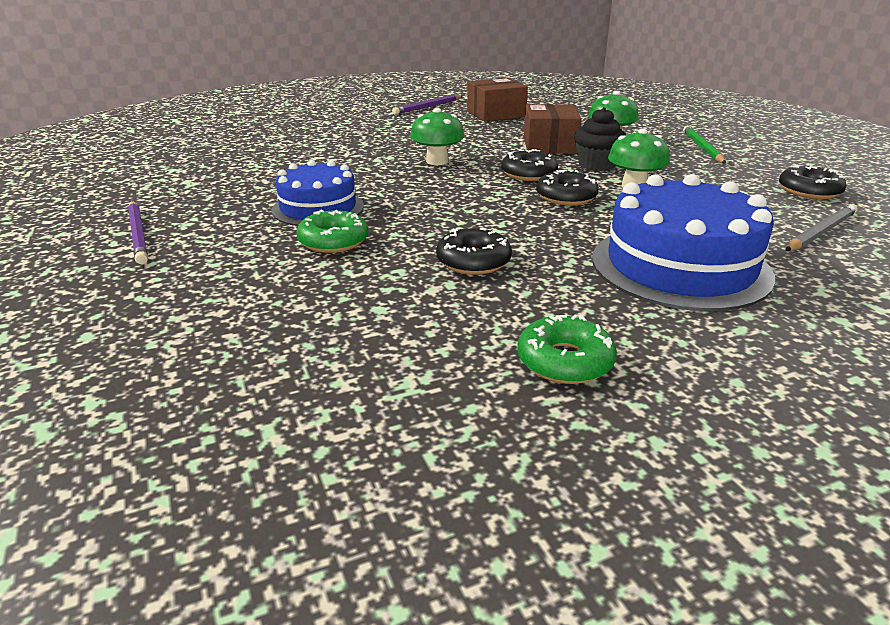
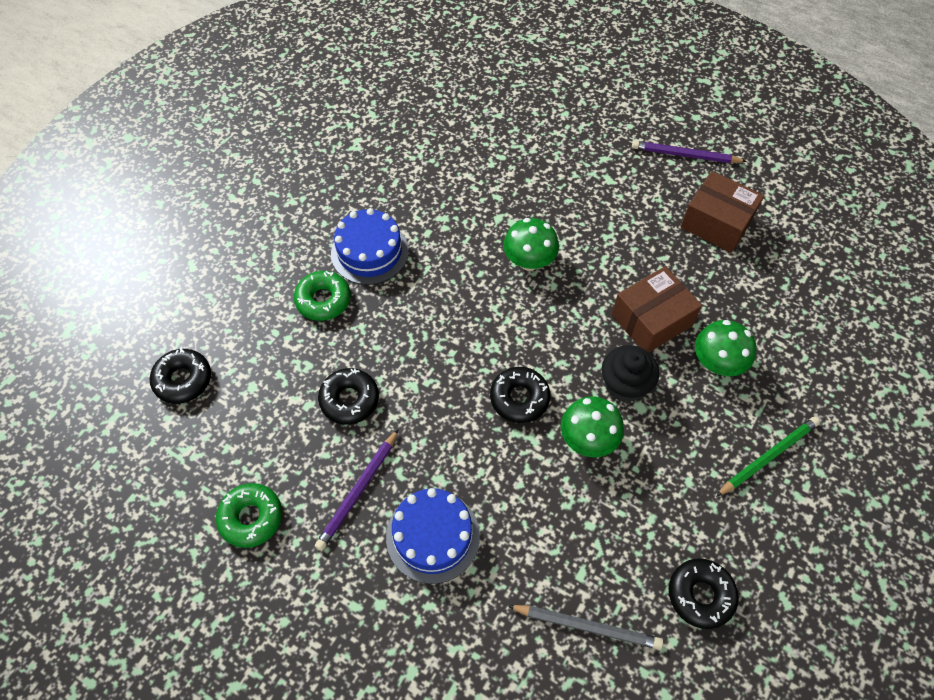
camera: 55 degrees right, 30 degrees up
purple pencil [128,201,148,264] -> purple pencil moved to [315,429,399,551]
black donut [501,149,558,181] -> black donut moved to [150,348,211,404]
blue cake [592,174,775,311] -> blue cake [386,488,480,584], size x0.63

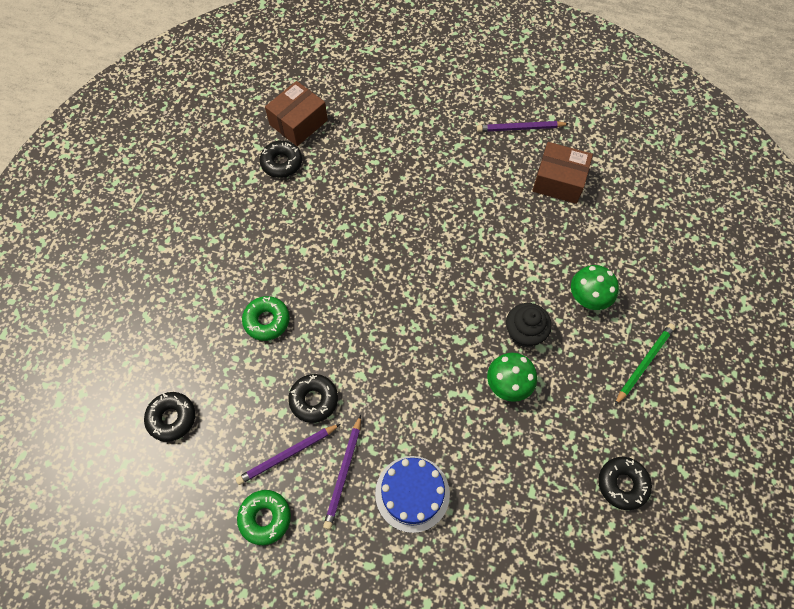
camera: 15 degrees left, 5 degrees up
blue cake [331,208,409,285] -> none
black donut [490,367,550,423] -> black donut moved to [260,141,302,178]
green mushroom [503,218,559,271] -> none
grey pencil [508,605,663,650] -> none
brown box [612,266,702,353] -> brown box moved to [265,81,328,146]
none -> purple pencil [236,424,340,485]

